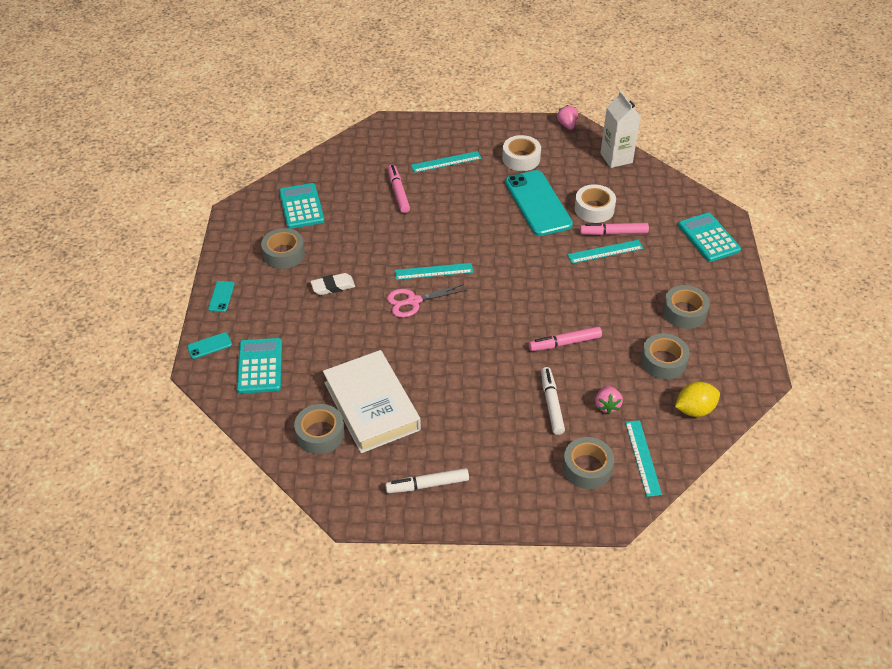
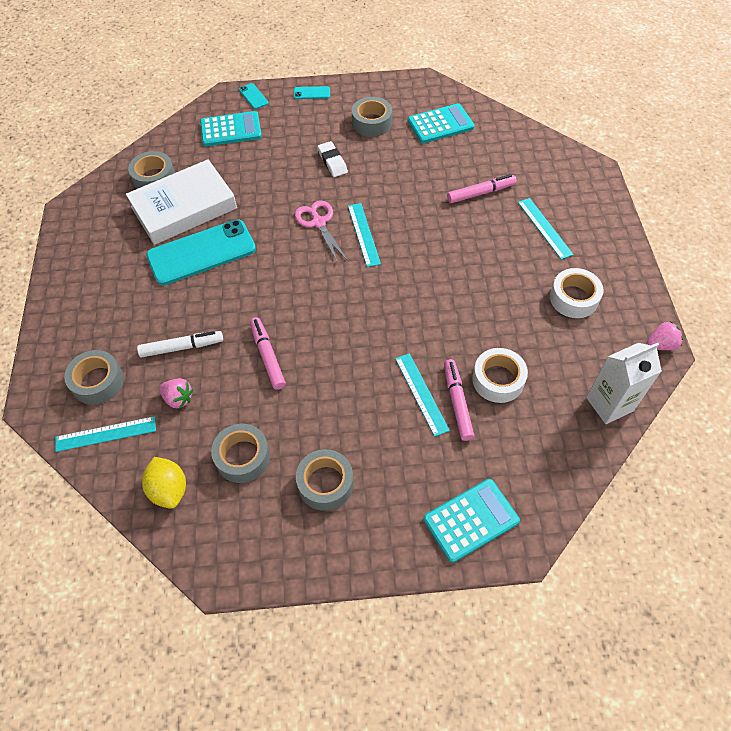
camera: 85 degrees right, 10 degrees up
white marker [385,468,469,493] -> none
turquoise phone [505,170,573,236] -> turquoise phone moved to [146,219,256,285]
pink strawberry [595,385,623,414] -> pink strawberry turned 150 degrees counterclockwise [159,378,193,409]

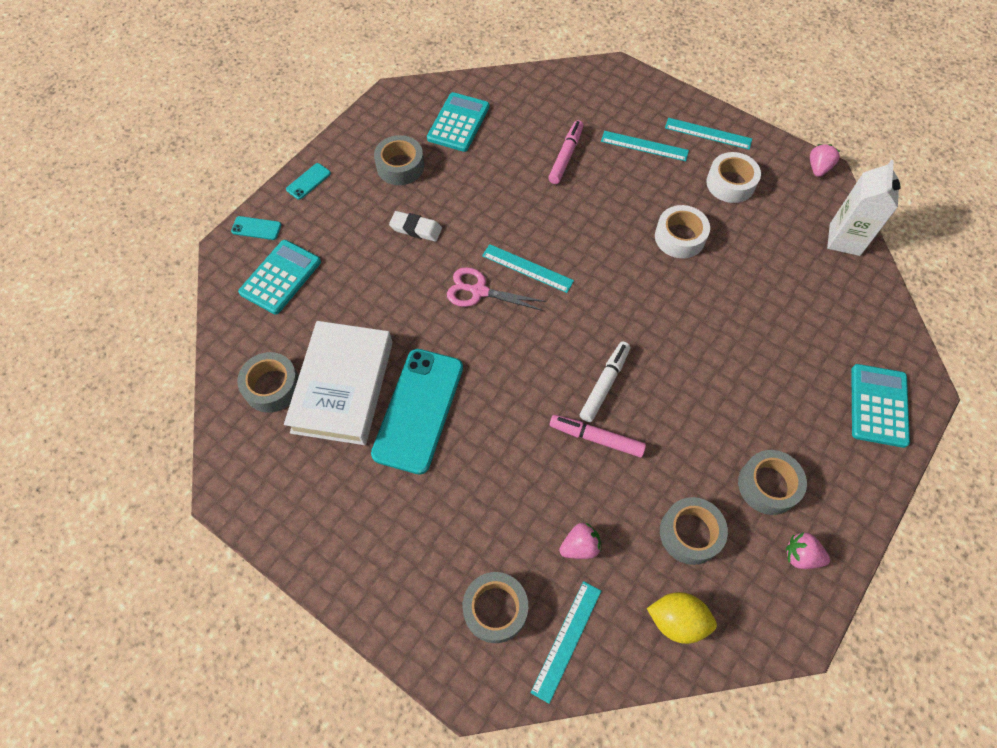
camera: 50 degrees left, 5 degrees up
white marker [137,331,223,357] -> white marker moved to [580,342,630,422]
turquoise ruler [395,353,450,437] -> turquoise ruler moved to [665,118,752,150]
pink marker [444,359,474,441] -> none
white tape [472,348,528,403] -> white tape moved to [655,205,710,258]
none -> pink strawberry [786,532,830,569]

